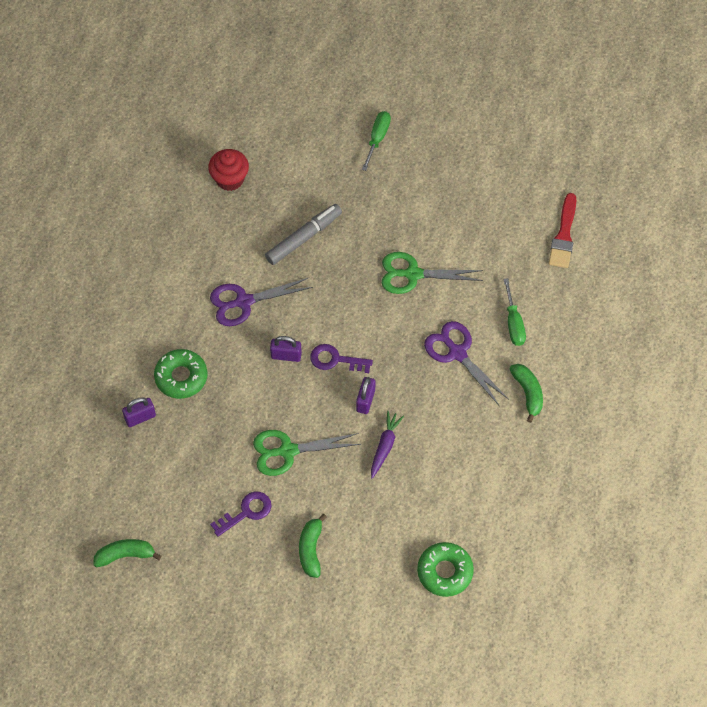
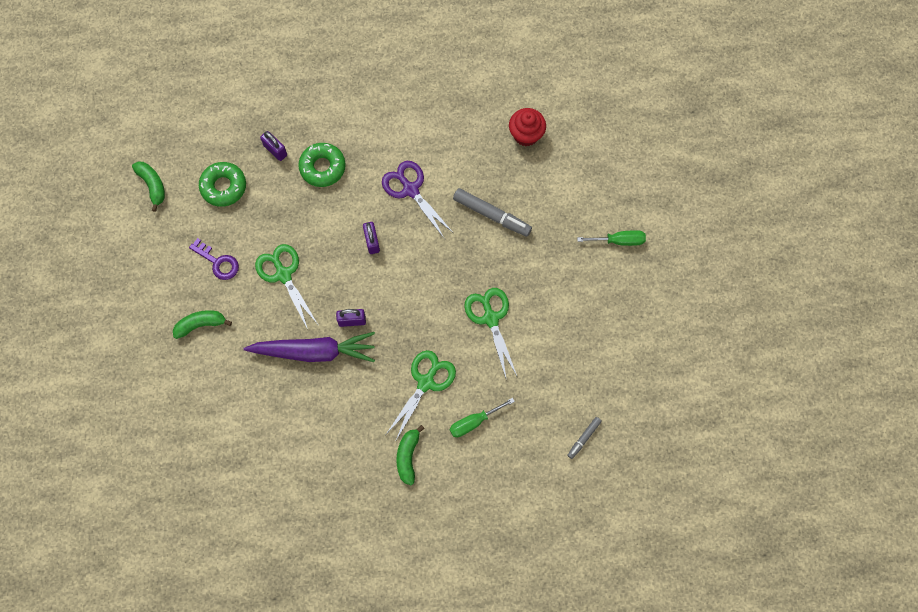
camera: 70 degrees right, 10 degrees up
purple key [310,344,373,373] -> none
purple carrot [371,411,404,479] -> purple carrot [244,332,375,362], size x1.92
green donut [417,542,474,597] -> green donut moved to [199,162,246,207]
purple scissors [424,321,508,405] -> green scissors [386,350,456,442]
green banana [509,364,543,423] -> green banana turned 135 degrees clockwise [396,425,425,485]
red brush [549,193,576,268] -> grey marker [567,417,602,459]

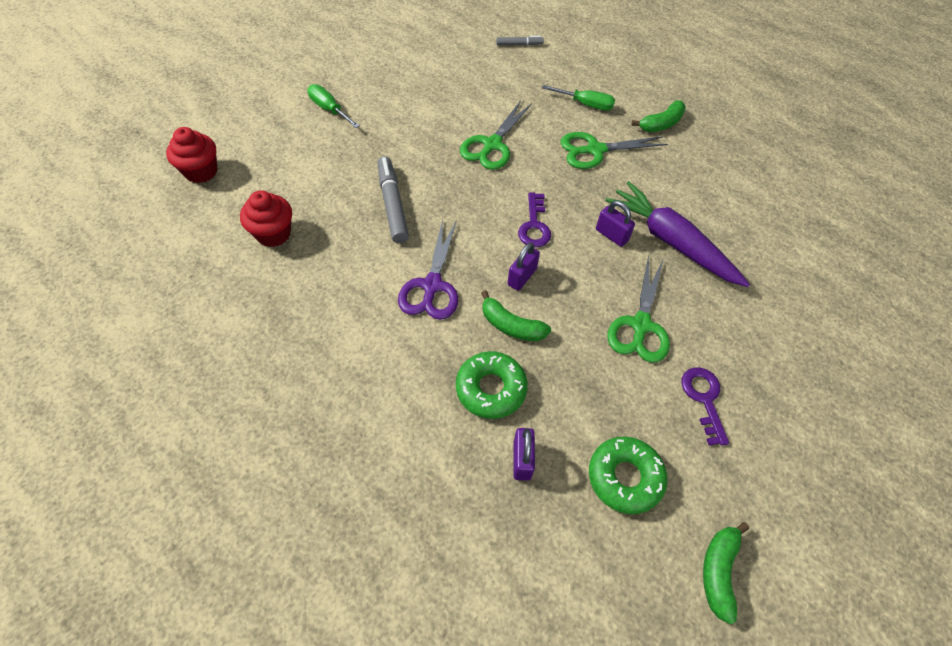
camera: 135 degrees left, 15 degrees down
green banana [173,310,232,339] -> green banana moved to [481,290,551,341]
none -> red cupcake [166,127,218,183]
none -> purple key [518,192,551,247]

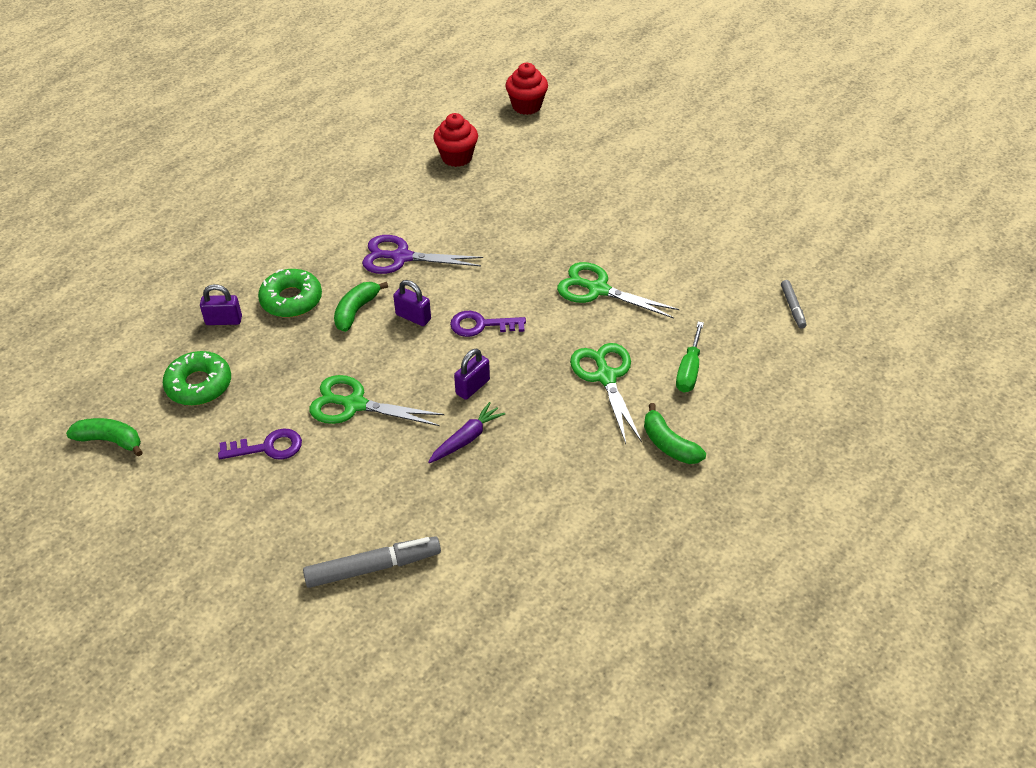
camera: 90 degrees right, 10 degrees down
green screwdriver [307,84,360,128] -> none
grey marker [378,156,409,243] -> grey marker moved to [303,536,441,588]
purple carrot [605,181,750,287] -> purple carrot [428,402,505,463], size x0.52

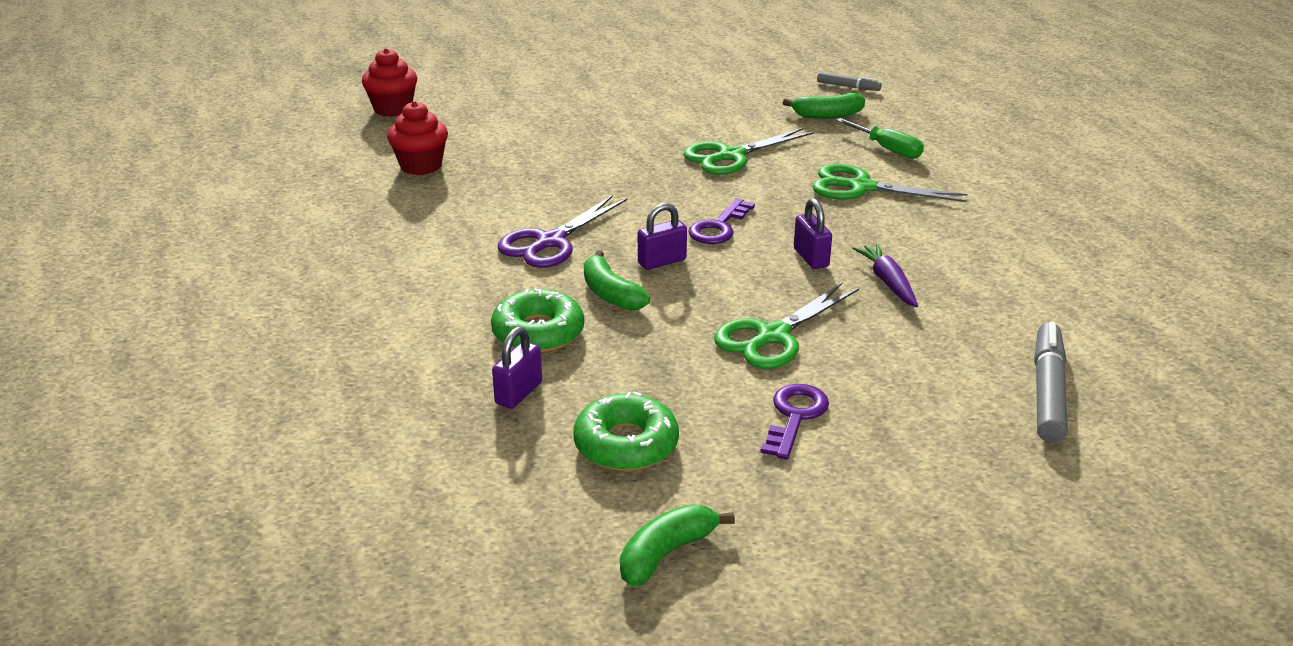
camera: 60 degrees left, 15 degrees down
green banana [644,403,706,464] -> green banana moved to [783,93,865,119]

